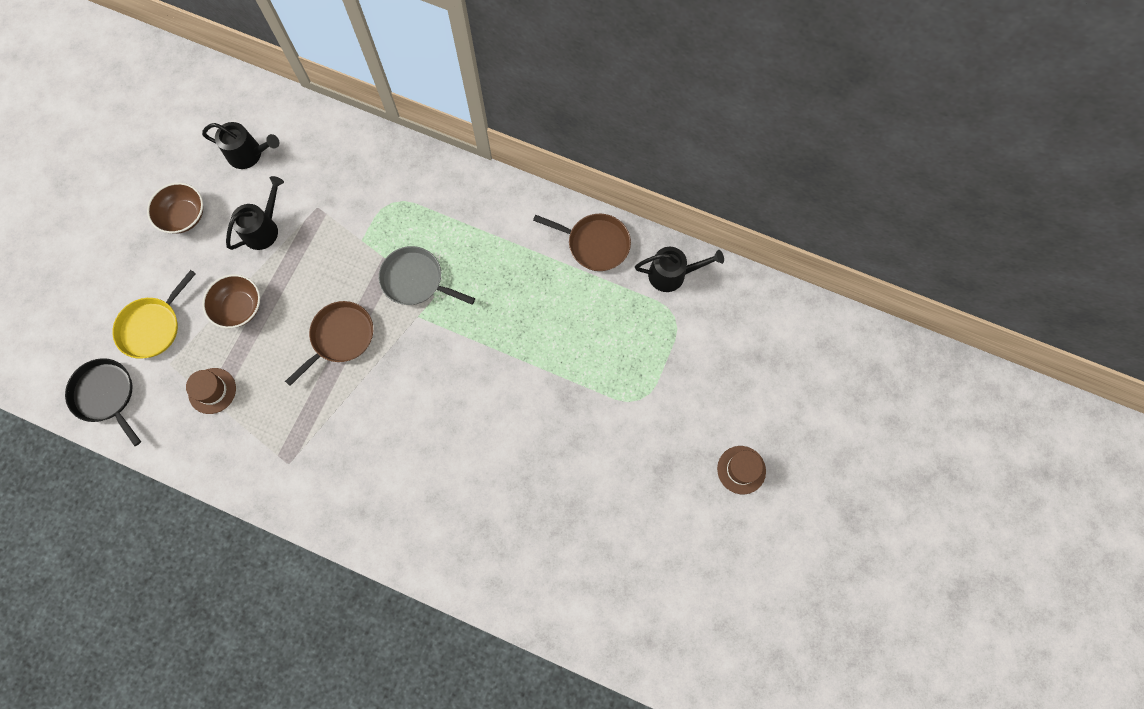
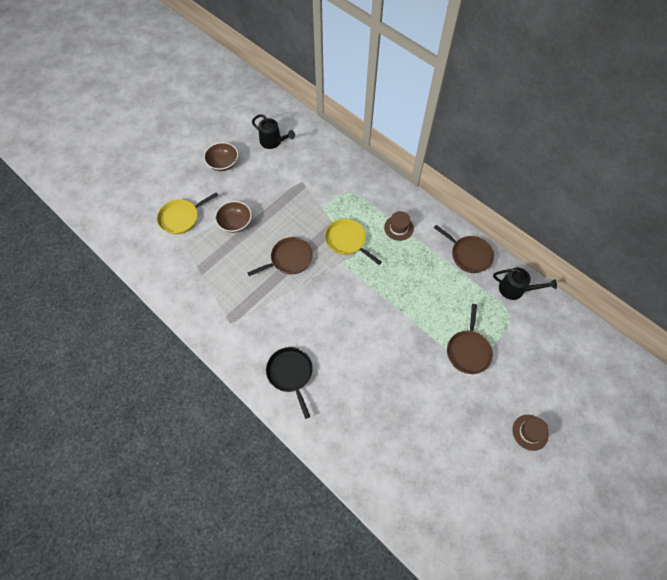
camera: 20 degrees right, 10 degrees down
black pan [65,358,141,446] -> black pan moved to [266,347,313,419]
brown hat [186,368,236,414] -> brown hat moved to [384,211,414,241]
black watering can [226,176,284,250] -> none
grey pan [379,246,475,305] -> yellow pan [325,219,382,265]
none -> brown pan [447,304,493,374]

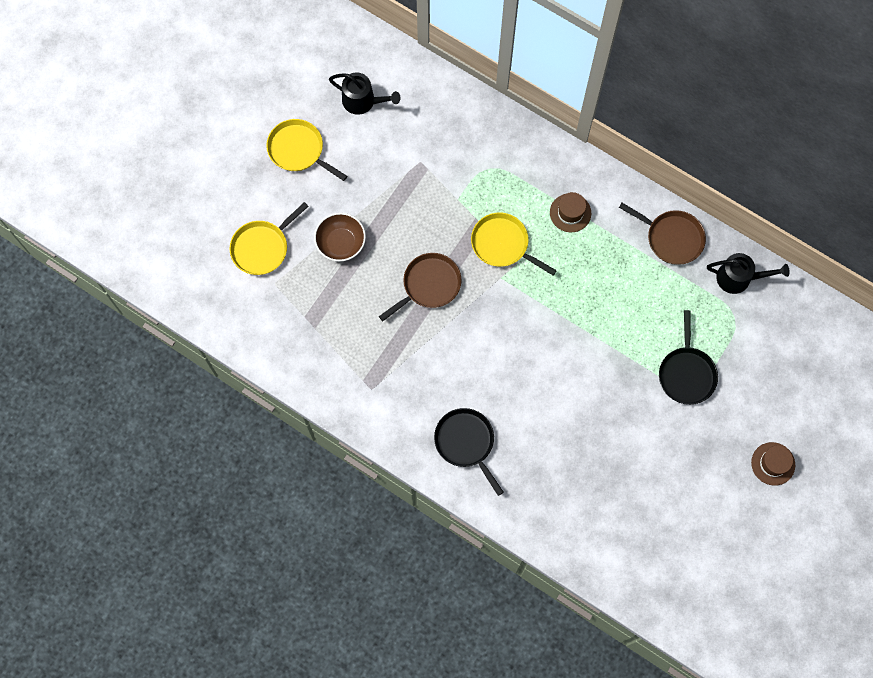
camera: 10 degrees left, 10 degrees up
brown bowl [204,142,238,171] -> yellow pan [266,119,347,181]
brown pan [447,304,493,374] -> black pan [659,310,718,405]

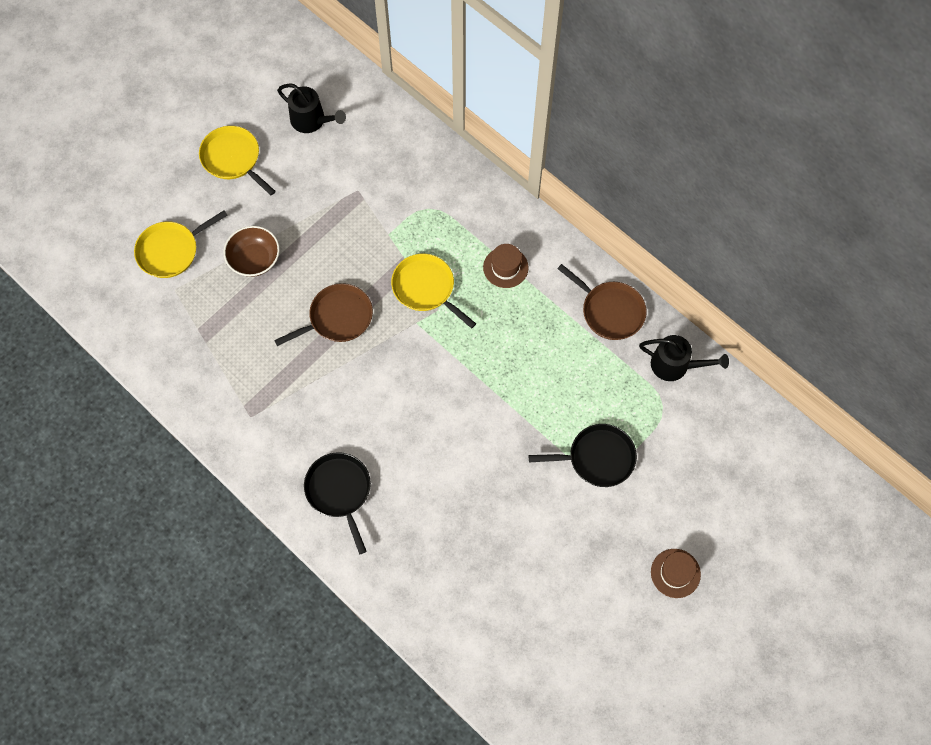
camera: 10 degrees right, 5 degrees down
black pan [659,310,718,405] -> black pan turned 105 degrees counterclockwise [529,424,637,487]

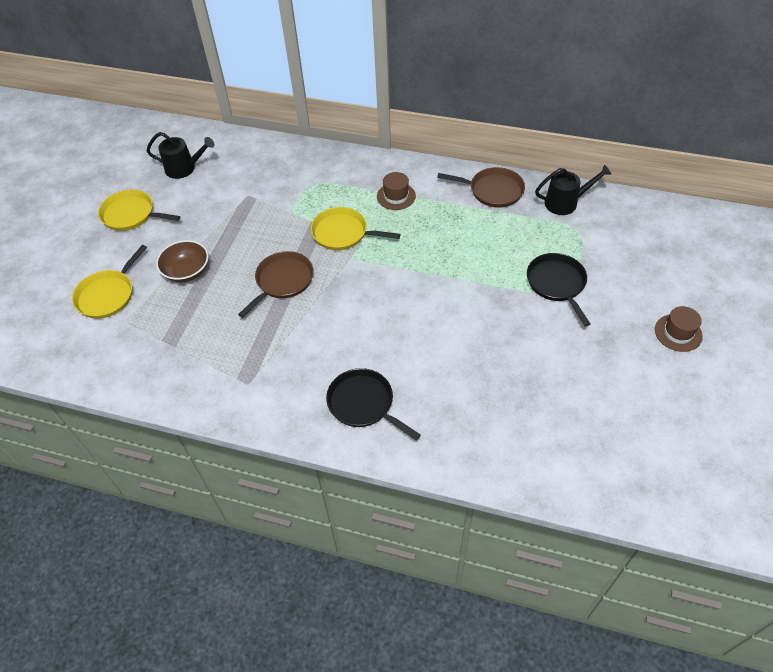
camera: 25 degrees left, 15 degrees down
black pan [529,424,637,487] -> black pan turned 75 degrees counterclockwise [527,253,590,326]

